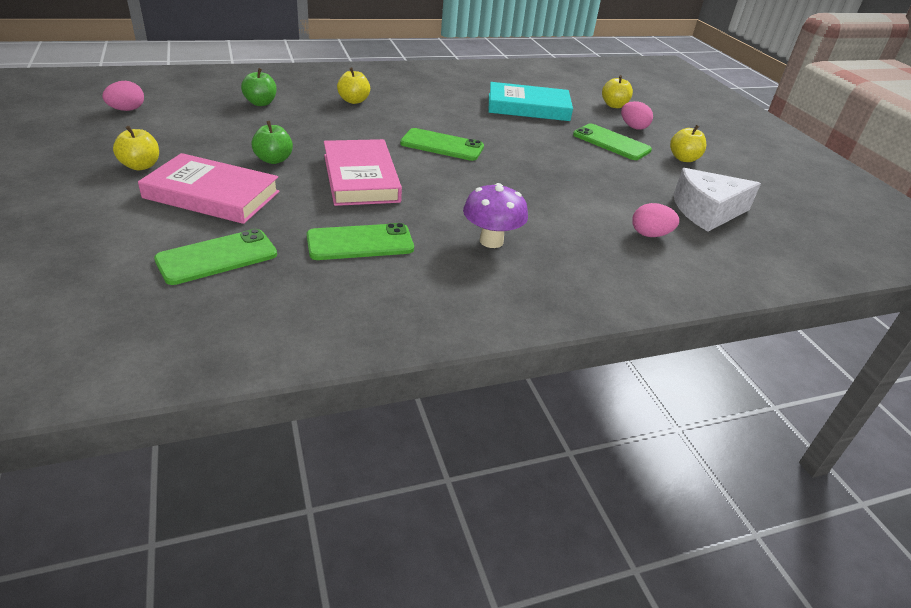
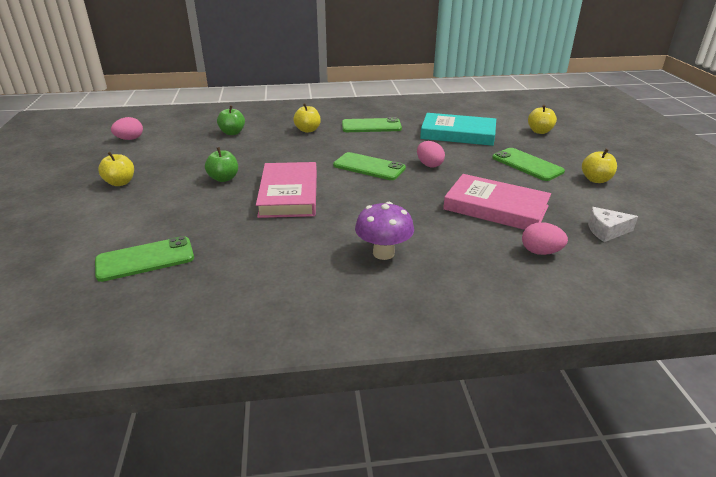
camera: 15 degrees right, 5 degrees down
pink book [138,153,280,224] -> pink book moved to [443,174,551,230]
green phone [307,223,414,260] -> green phone moved to [342,117,402,132]
pink egg [621,101,653,130] -> pink egg moved to [417,141,445,167]
white cheese [673,168,761,232] -> white cheese [588,207,638,242], size x0.58

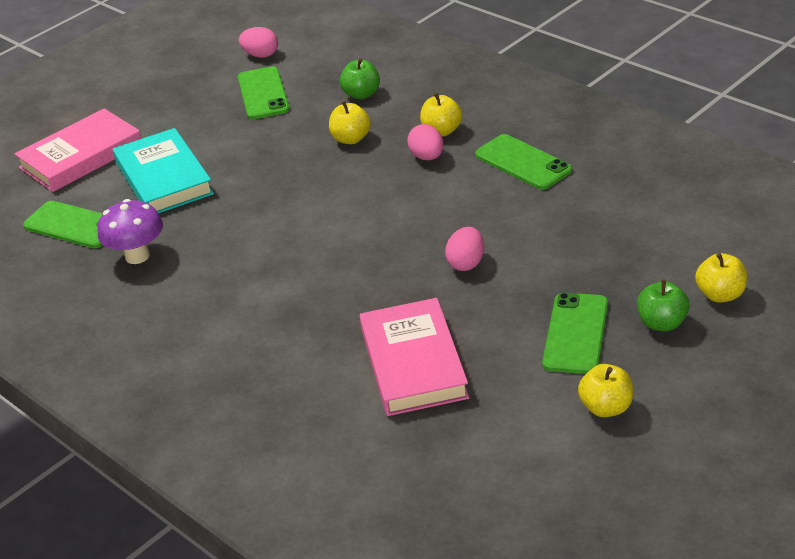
camera: 55 degrees right, 5 degrees up
yellow apple [98,152,134,186] -> yellow apple moved to [329,101,371,144]
green apple [205,147,238,182] -> green apple moved to [637,280,689,331]
pink book [256,162,317,218] -> pink book moved to [15,108,142,192]
green phone [333,152,406,180] -> green phone moved to [238,66,290,119]
purple mushroom [355,202,414,260] -> purple mushroom moved to [98,199,163,264]
turquoise book [420,113,496,146] -> turquoise book moved to [113,128,214,213]
pink egg [522,222,568,255] -> pink egg moved to [407,124,444,160]
white cheese [588,207,638,242] -> none

